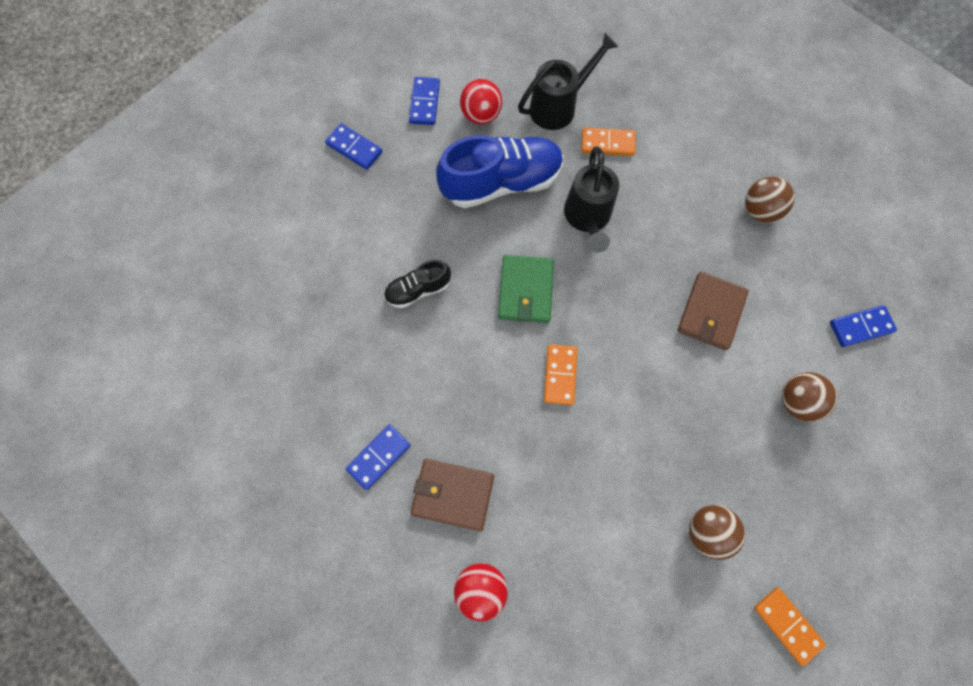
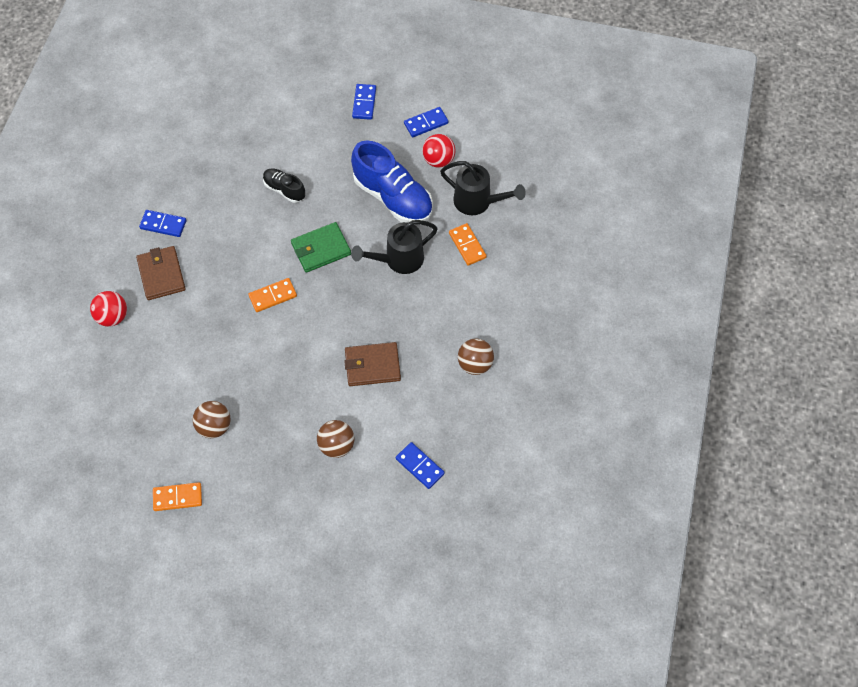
camera: 60 degrees right, 10 degrees down
orange domino [754,588,826,666] -> orange domino turned 60 degrees clockwise [153,482,202,511]

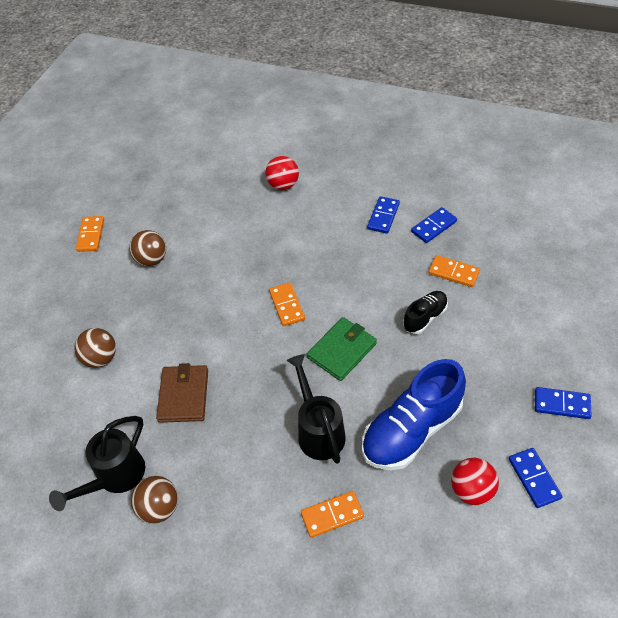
camera: 100 degrees right, 10 degrees down
brown wallet [136,246,186,300] -> none
green wallet [291,222,351,273] -> green wallet turned 60 degrees clockwise [307,317,377,381]
blue domino [395,442,445,489] -> blue domino moved to [411,207,457,243]
black watering can [440,161,526,215] -> black watering can moved to [49,416,145,511]
none -> orange domino [428,255,480,287]

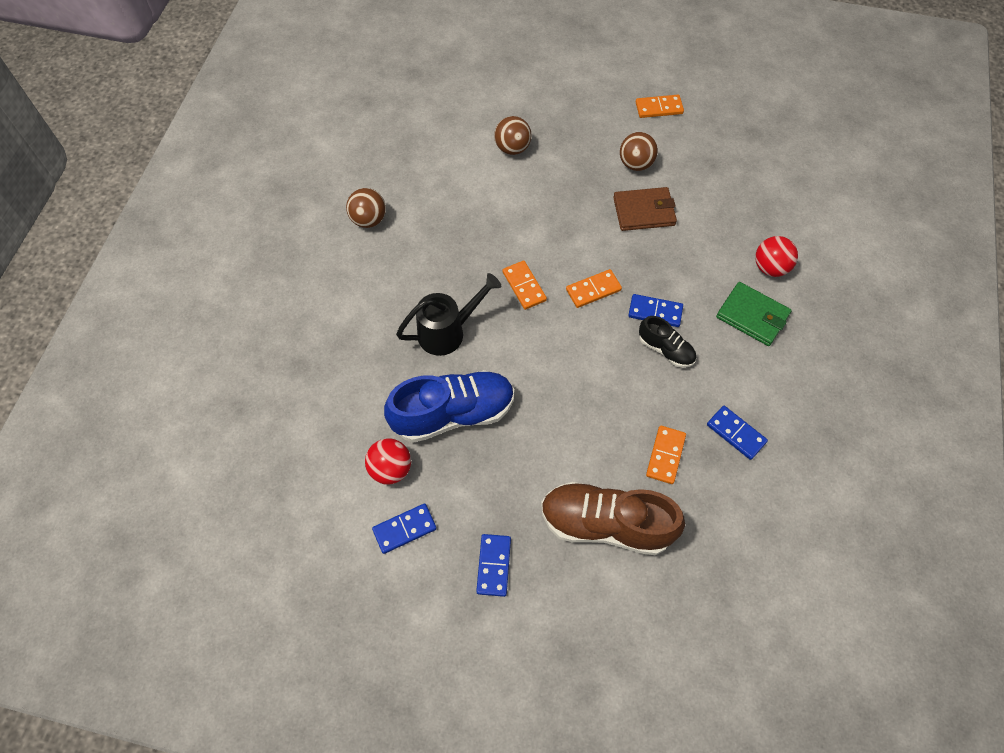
camera: 80 degrees right, 10 degrees up
black watering can [49,416,145,511] -> none
brown wallet [156,363,208,423] -> brown wallet moved to [613,187,677,231]
orange domino [301,491,364,538] -> orange domino moved to [503,261,547,310]
green wallet [307,317,377,381] -> green wallet moved to [716,282,792,346]
blue shoe [362,359,466,470] -> blue shoe turned 120 degrees clockwise [384,370,514,443]
blue domino [367,196,400,234] -> blue domino moved to [628,294,683,327]
black shoe [403,291,448,334] -> black shoe moved to [639,316,696,368]
none -> brown shoe [541,482,685,555]

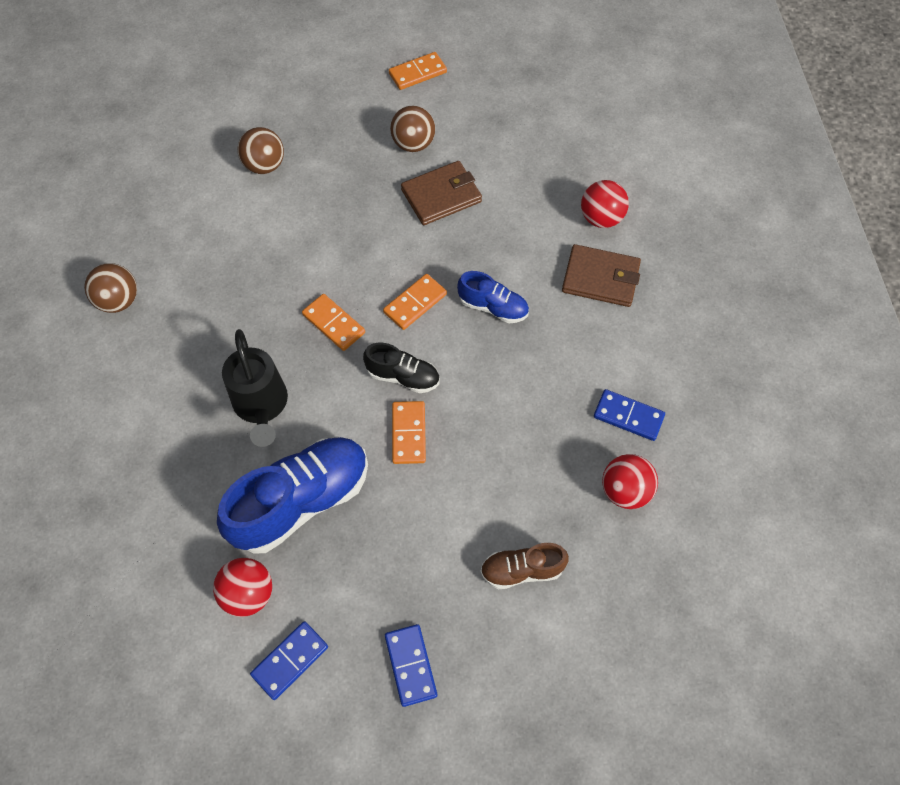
camera: 20 degrees left, 0 degrees up
black watering can [396,273,501,356] -> black watering can turned 120 degrees clockwise [222,329,288,447]
brown shoe [541,482,685,555] -> brown shoe [480,543,569,589], size x0.52
blue domino [628,294,683,327] -> blue shoe [457,271,529,323]
black shoe [639,316,696,368] -> black shoe moved to [363,343,439,393]
orange domino [646,426,686,484] -> orange domino moved to [392,401,426,464]
green wallet [716,282,792,346] -> brown wallet [562,244,641,307]
none -> red ball [602,454,658,509]

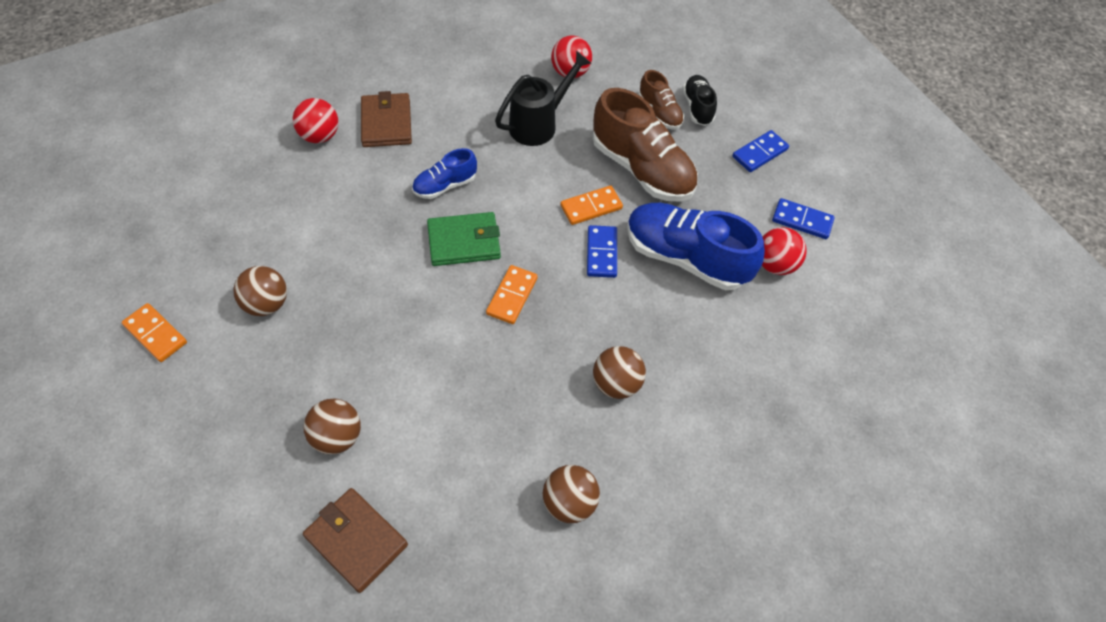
camera: 115 degrees left, 5 degrees down
black watering can [222,329,288,447] -> black watering can moved to [495,51,591,146]
black shoe [363,343,439,393] -> black shoe moved to [683,75,717,126]
orange domino [383,274,447,330] -> green wallet [427,212,501,266]
brown wallet [401,161,482,225] -> brown wallet moved to [303,488,408,593]
blue shoe [457,271,529,323] -> blue shoe turned 120 degrees counterclockwise [412,148,477,199]
blue domino [594,389,665,441] -> blue domino moved to [587,225,617,278]
none -> brown shoe [593,88,698,202]
none -> brown ball [593,346,646,399]

